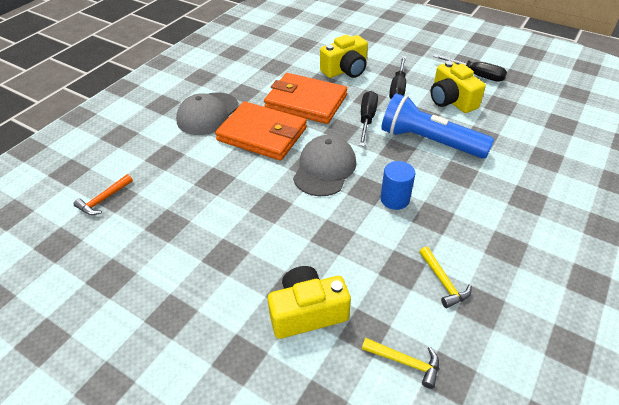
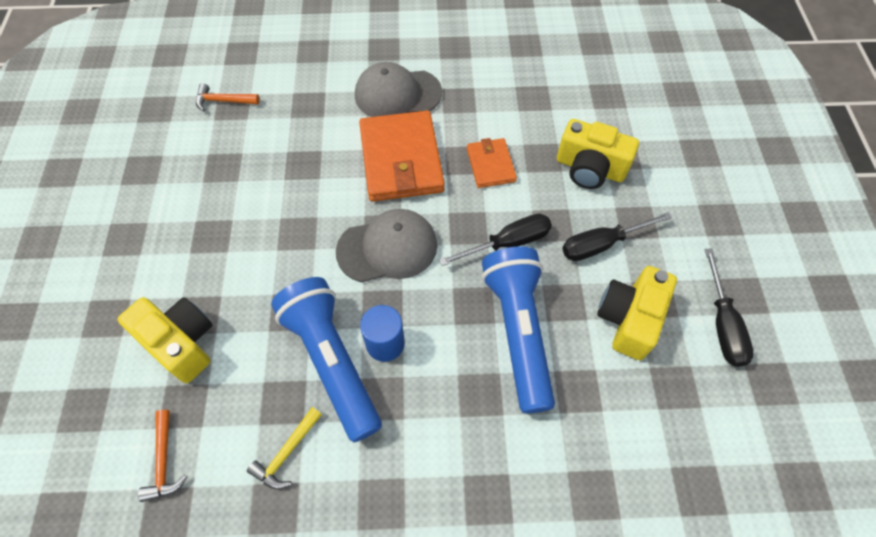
camera: 55 degrees right, 15 degrees up
orange wallet [264,73,347,124] -> orange wallet [467,138,517,188], size x0.54
yellow hammer [362,338,439,389] -> orange hammer [138,410,187,502]
none -> blue flashlight [271,277,382,442]

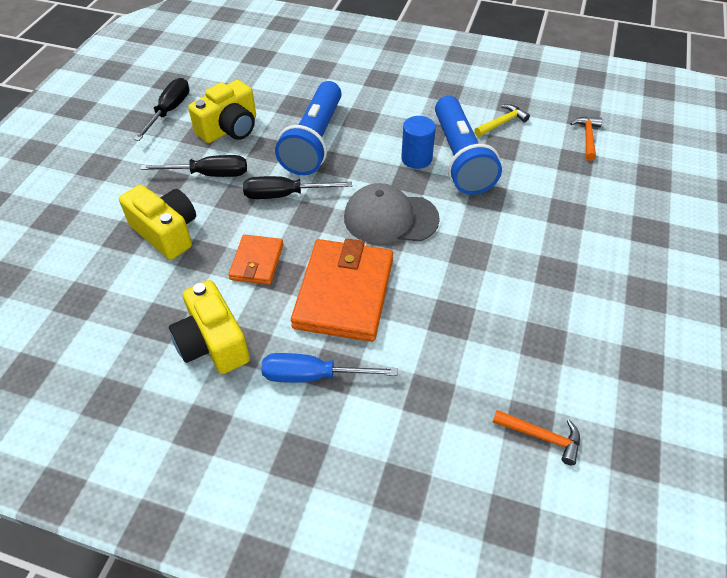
camera: 160 degrees left, 10 degrees down
yellow camera [118,297,212,383] -> yellow camera moved to [169,280,250,374]
grey cap [355,62,442,117] -> blue screwdriver [261,353,398,383]

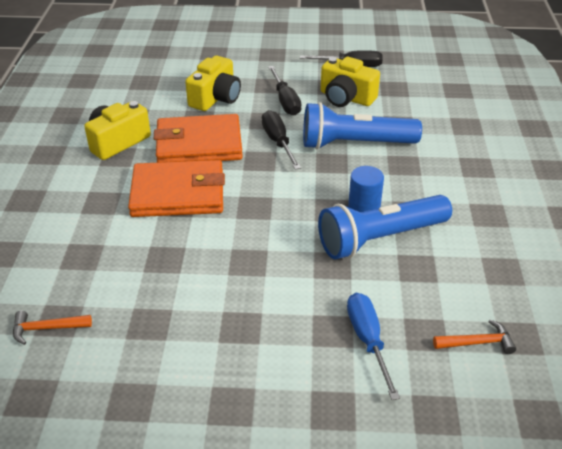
camera: 75 degrees right, 10 degrees down
orange wallet [228,234,283,285] -> orange wallet [154,114,243,163], size x1.87
blue screwdriver [261,353,398,383] -> blue screwdriver moved to [347,293,400,400]
grey cap [344,183,440,244] -> none
yellow hammer [475,104,530,137] -> none
orange hammer [492,410,580,465] -> orange hammer turned 75 degrees clockwise [13,311,92,345]

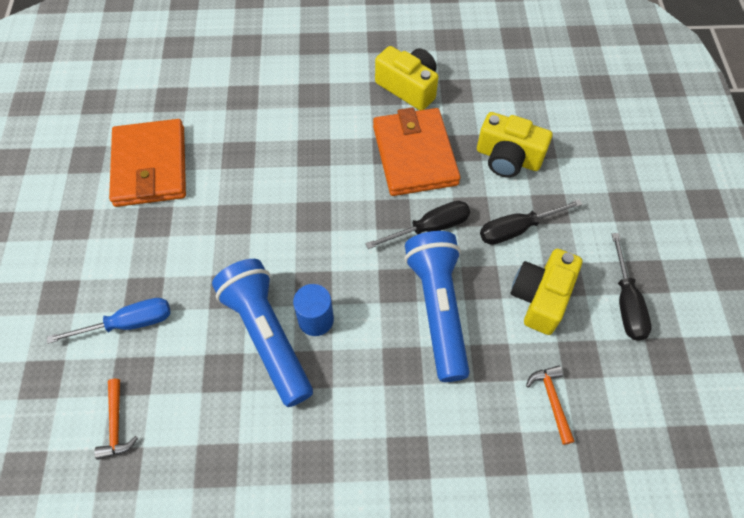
camera: 85 degrees right, 20 degrees up
orange hammer [13,311,92,345] -> orange hammer moved to [526,365,575,445]
orange wallet [128,160,225,217] -> orange wallet moved to [109,119,186,207]

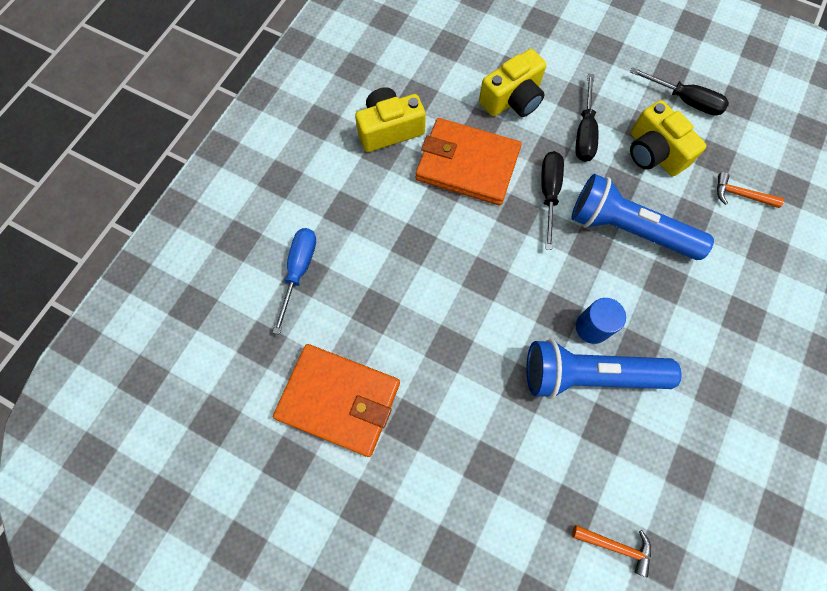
camera: 60 degrees left, 10 degrees up
blue screwdriver [47,298,170,344] -> blue screwdriver moved to [273,228,316,335]

